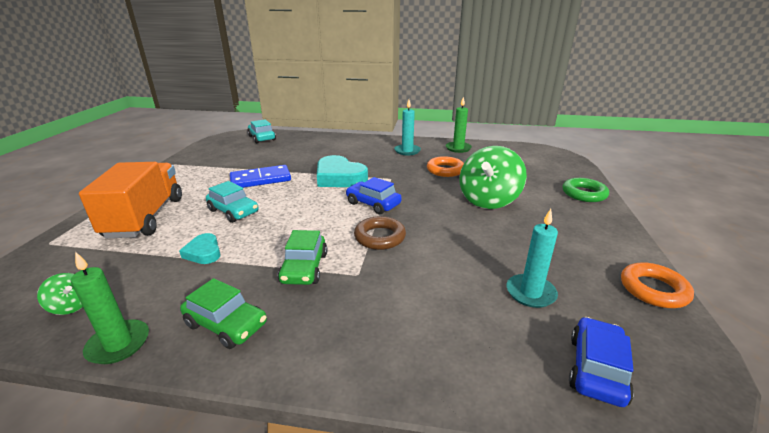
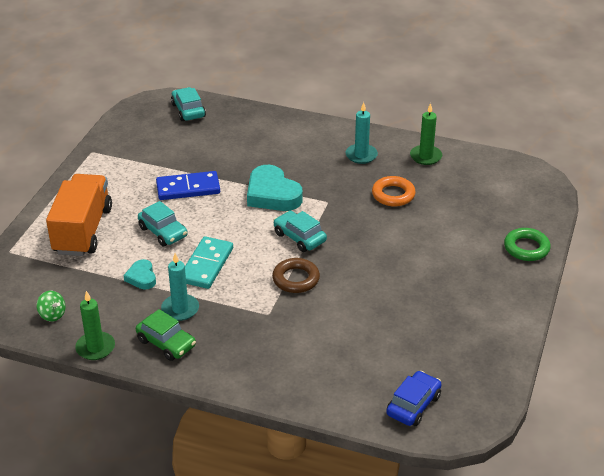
camera: 10 degrees right, 10 degrees up
green car [278,230,327,285] -> none
blue car [346,177,402,214] -> turquoise car [274,211,327,252]
green spinning top [459,146,527,209] -> none
turquoise candle [506,209,558,308] -> turquoise candle moved to [161,253,199,321]
orange ring [621,262,694,308] -> none
none -> turquoise domino [185,236,233,289]

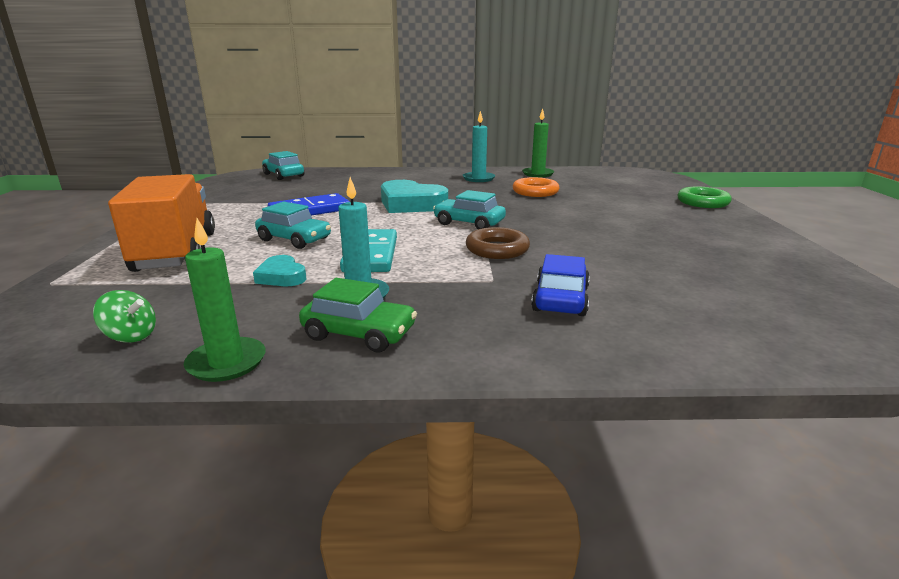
camera: 20 degrees left, 15 degrees down
blue car [386,371,442,426] -> blue car moved to [531,254,590,316]

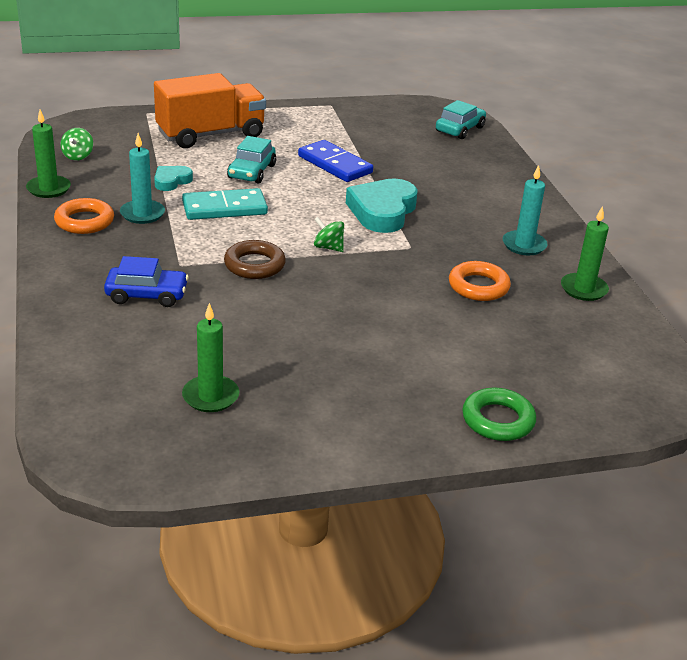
camera: 75 degrees right, 10 degrees up
green car [299,278,417,352] -> orange ring [54,198,114,234]
turquoise car [433,190,506,229] -> green spinning top [314,217,344,252]
none -> green candle [182,303,239,412]

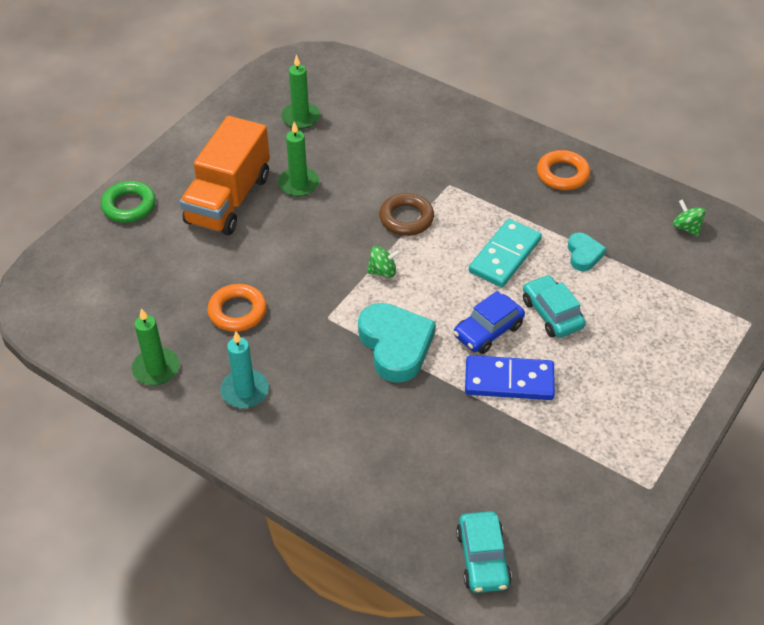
camera: 140 degrees right, 15 degrees up
green candle [26,110,71,198] -> green candle moved to [278,122,319,197]
blue car [104,256,189,307] -> blue car moved to [453,291,525,354]
turquoise candle [120,133,165,224] -> none
orange truck [154,73,266,148] -> orange truck moved to [180,116,270,235]

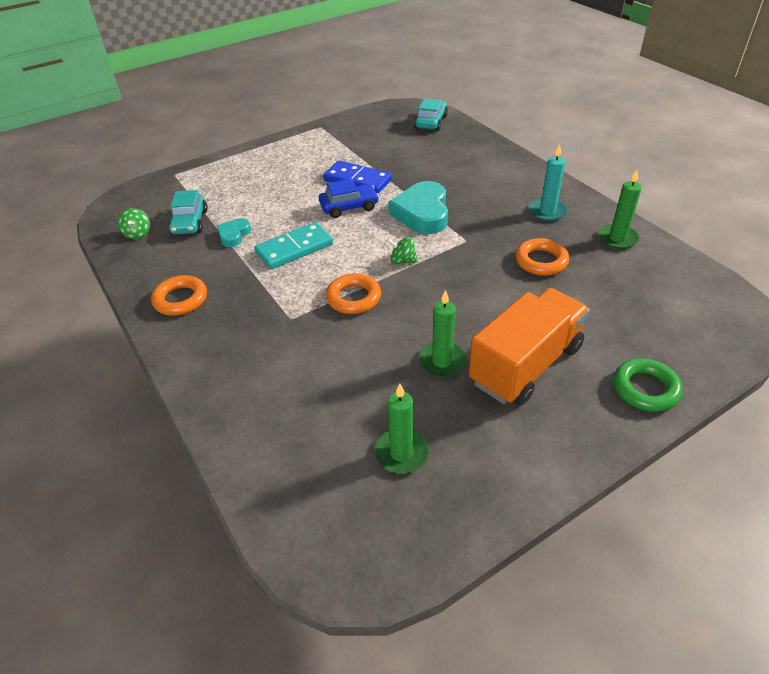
camera: 155 degrees left, 5 degrees down
brown ring [379,193,434,236] -> orange ring [326,273,381,314]
turquoise car [523,275,586,338] -> turquoise car moved to [168,190,208,235]

